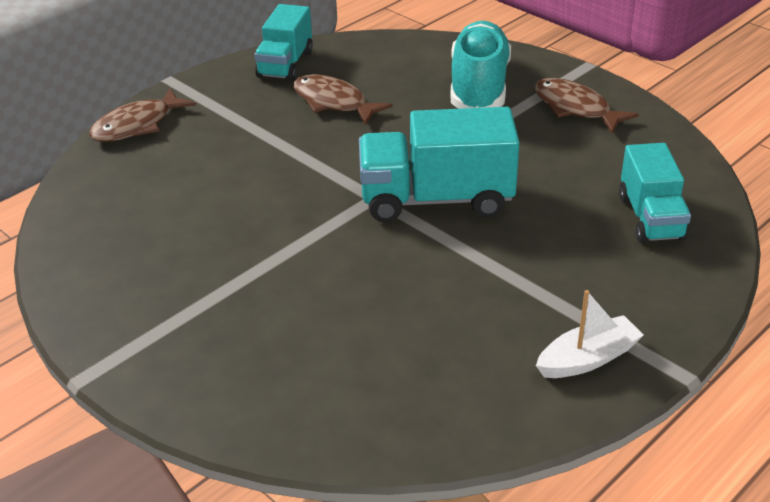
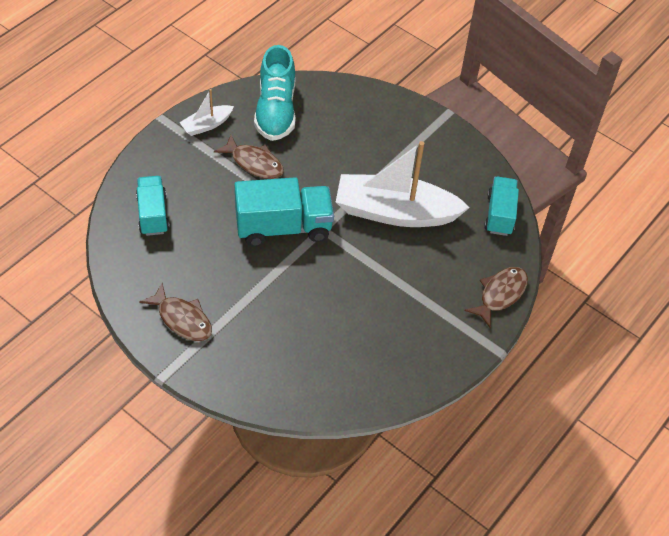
camera: 170 degrees right, 15 degrees up
turquoise truck [254,4,313,81] -> turquoise truck moved to [484,176,519,236]
brown fish [294,74,393,125] -> brown fish moved to [214,135,284,179]
turquoise shoe [451,21,511,109] -> turquoise shoe moved to [254,45,296,141]
none -> white boat [336,141,470,227]

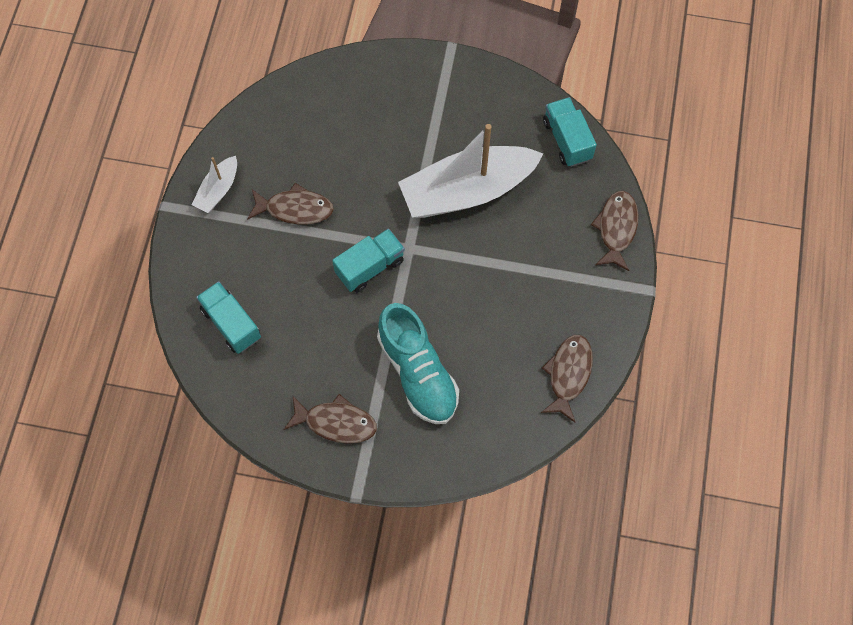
camera: 25 degrees left, 15 degrees up
turquoise truck [234,177,334,247] -> turquoise truck [332,229,405,292], size x0.64
turquoise shoe [254,45,296,141] -> turquoise shoe moved to [377,303,459,424]
none -> brown fish [541,335,593,423]

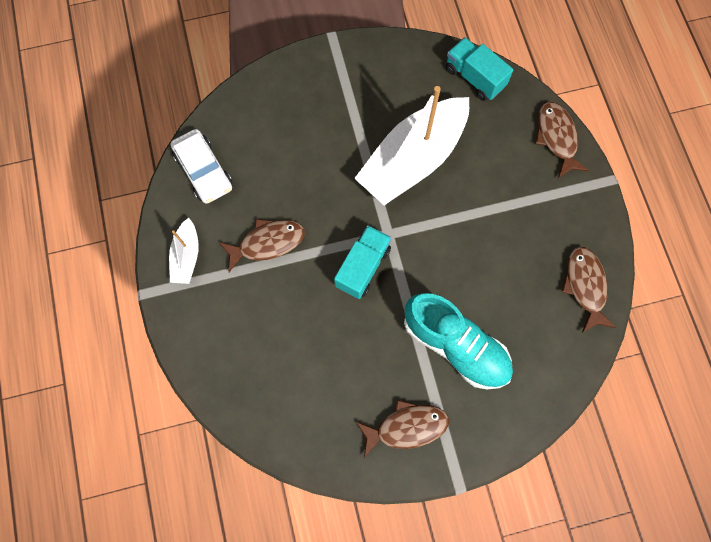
camera: 25 degrees left, 5 degrees up
turquoise truck [196,281,261,354] -> none
none -> white car [171,129,232,204]

